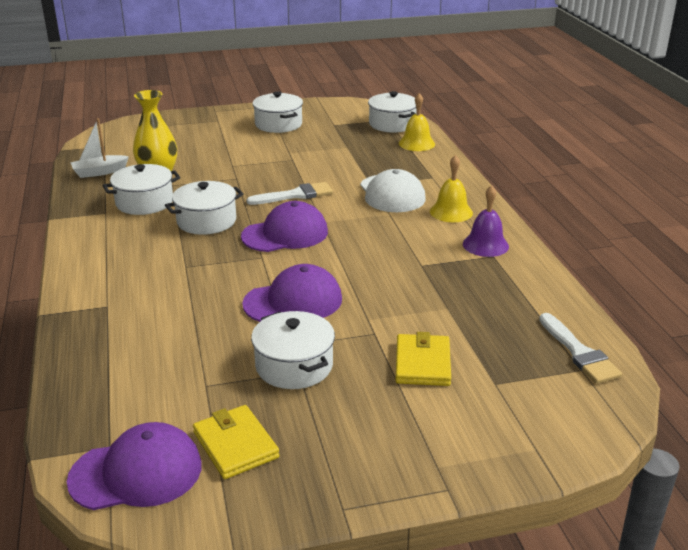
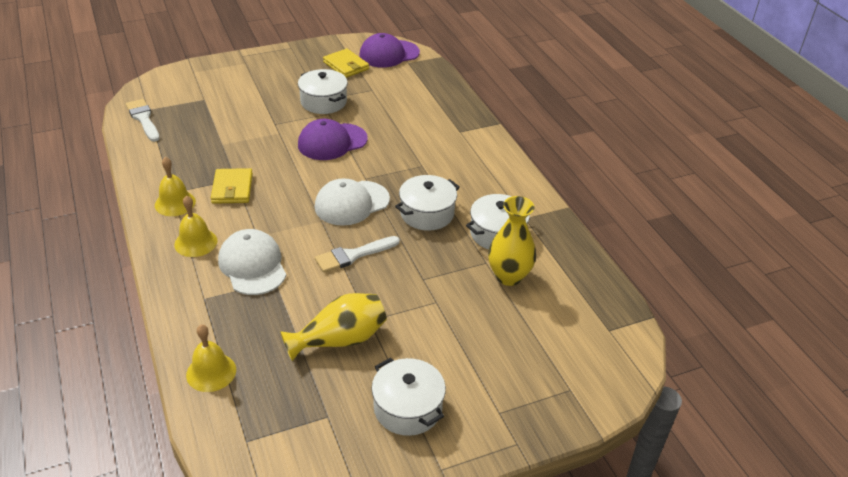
camera: 170 degrees right, 10 degrees up
white boat [70,118,129,178] -> none
purple cap [241,201,328,252] -> white cap [315,178,390,226]
white pot [368,91,417,132] -> none
yellow wallet [395,332,451,386] -> yellow wallet moved to [211,168,253,204]
purple bell [463,185,509,257] -> yellow bell [155,157,196,216]
none -> yellow vase [280,293,387,361]

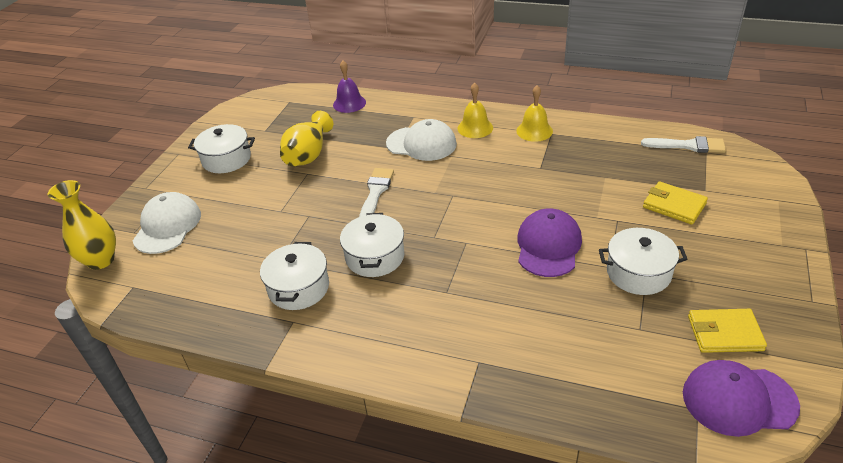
camera: 135 degrees right, 0 degrees up
yellow bell [186,324,236,392] -> purple bell [333,61,366,113]
yellow wallet [211,168,253,204] -> yellow wallet moved to [643,181,708,225]
white cap [315,178,390,226] -> white cap moved to [133,192,201,254]
purple cap [359,33,420,68] -> purple cap turned 105 degrees counterclockwise [683,360,800,437]
yellow vase [488,196,536,286] -> yellow vase moved to [48,180,116,270]

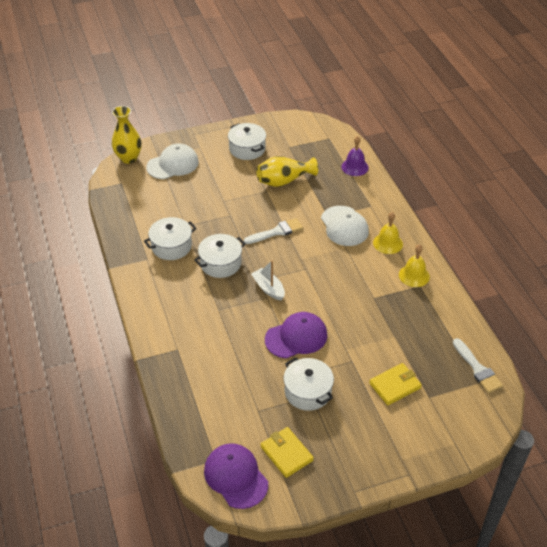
camera: 50 degrees right, 5 degrees up
yellow wallet [643,181,708,225] -> yellow wallet turned 60 degrees clockwise [369,363,422,405]
none -> white boat [251,260,285,301]

